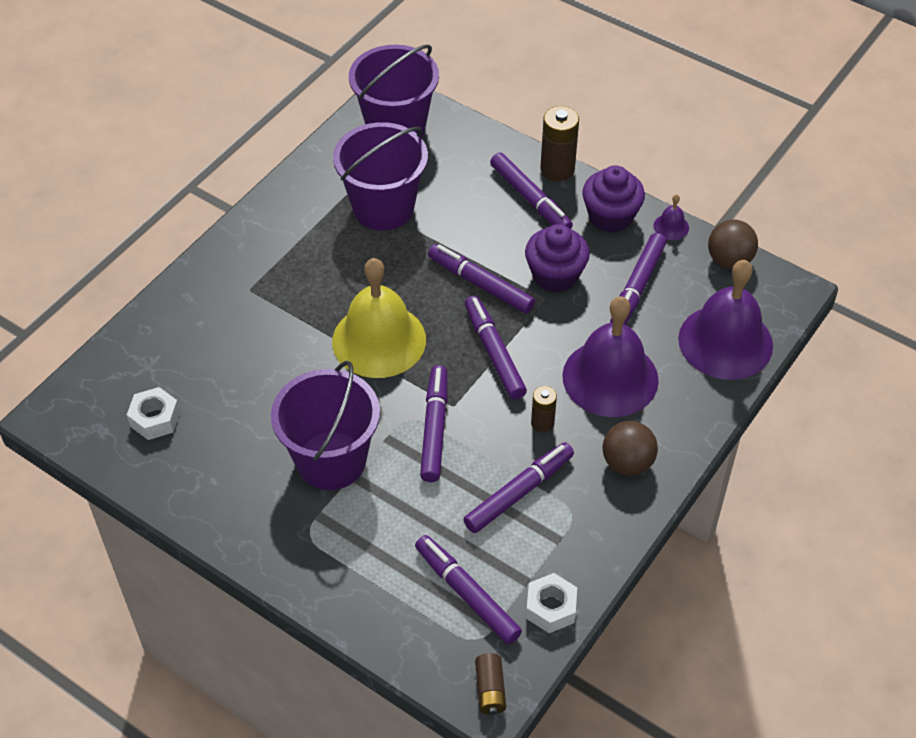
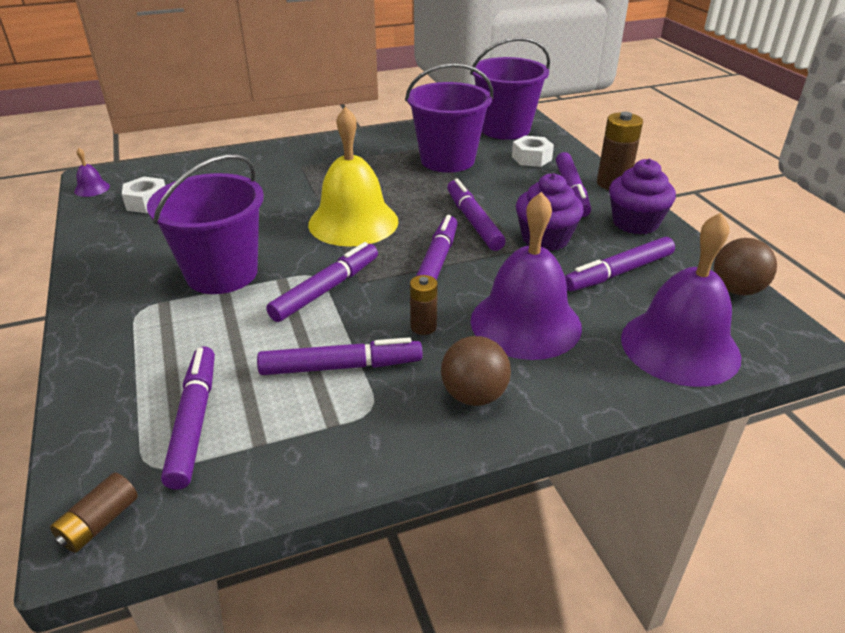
camera: 35 degrees right, 15 degrees down
white nut [526,573,577,633] -> white nut moved to [512,136,554,167]
purple bell [654,194,689,240] -> purple bell moved to [74,148,110,197]

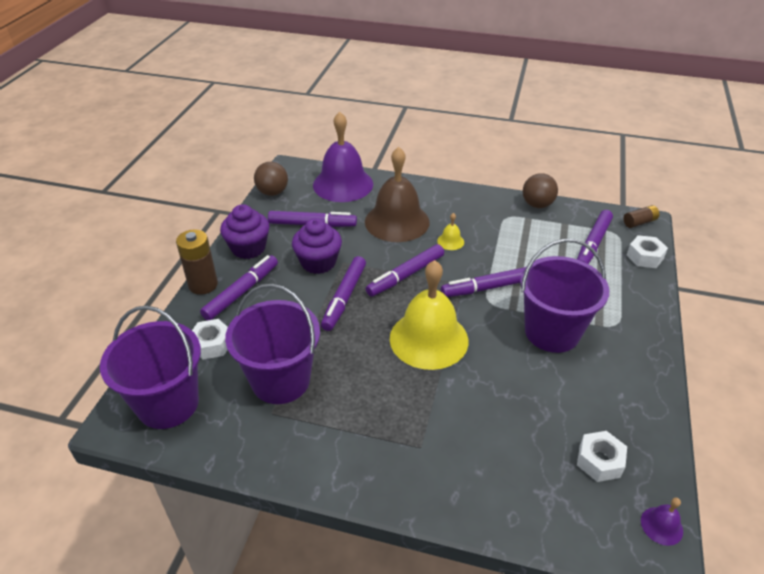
camera: 145 degrees left, 5 degrees up
purple marker [257,337,423,375] -> none
brown battery [410,275,438,335] -> yellow bell [437,213,464,250]
brown ball [441,336,511,406] -> brown ball moved to [523,173,558,208]
purple bell [470,192,582,360] -> brown bell [365,147,430,242]
none -> white nut [627,235,668,268]

